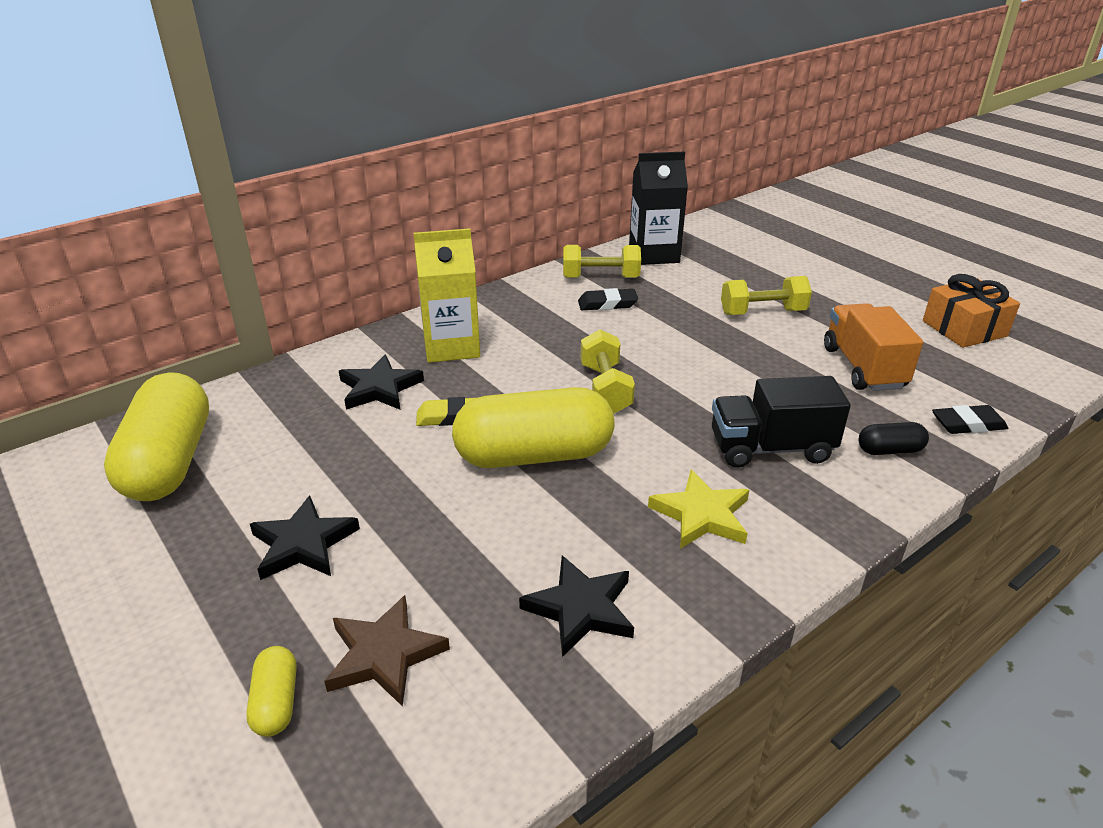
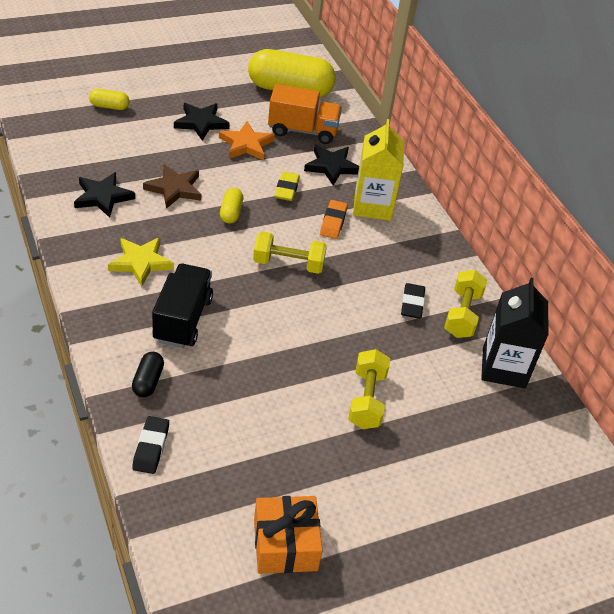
camera: 100 degrees right, 10 degrees up
brown star [324,595,450,707] -> brown star moved to [143,164,201,209]
yellow capsule [452,387,614,468] -> yellow capsule [220,188,243,224], size x0.44
orange truck [824,303,923,391] -> orange truck moved to [268,84,342,144]
none -> orange star [219,122,275,160]
none -> orange eraser [320,200,348,239]

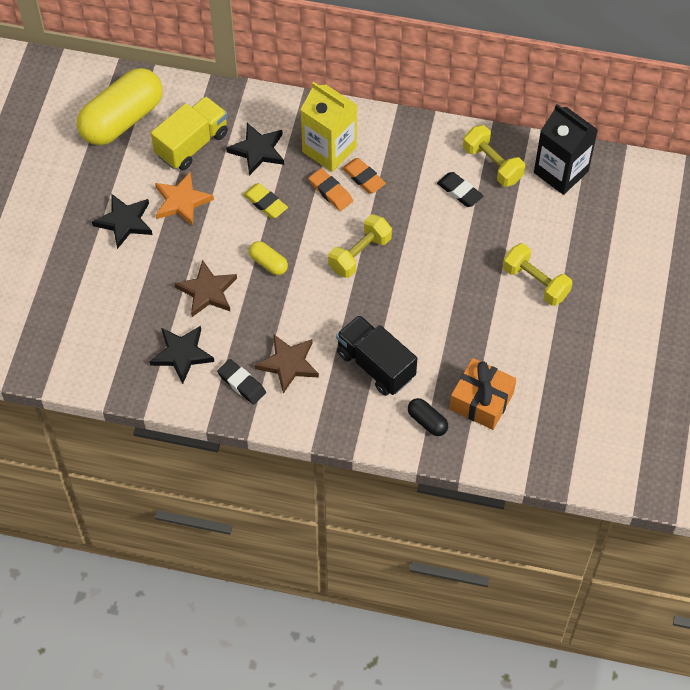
camera: 50 degrees left, 15 degrees up
yellow capsule [89,89,130,110] -> none
yellow star [108,237,174,287] -> brown star [255,334,319,394]
black eraser [132,416,169,474] -> black eraser moved to [217,359,266,405]
orange gift [254,496,323,574] -> orange gift moved to [450,358,516,430]
orange truck [268,84,342,144] -> yellow truck [151,96,228,171]
none -> orange eraser [342,158,386,194]

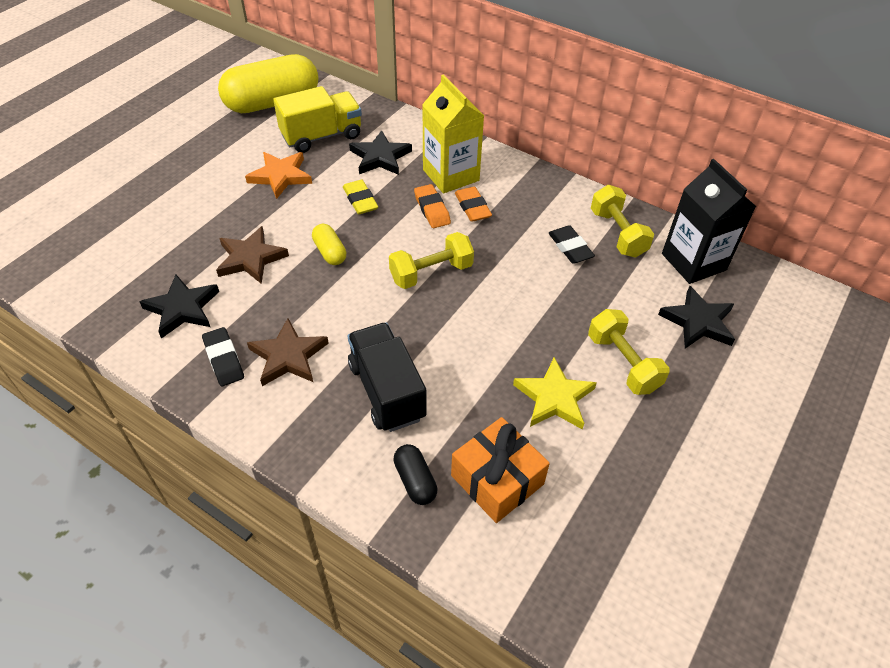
camera: 20 degrees right, 10 degrees down
black star [92,194,152,249] -> black star moved to [658,286,735,348]
none -> yellow star [513,357,597,430]

